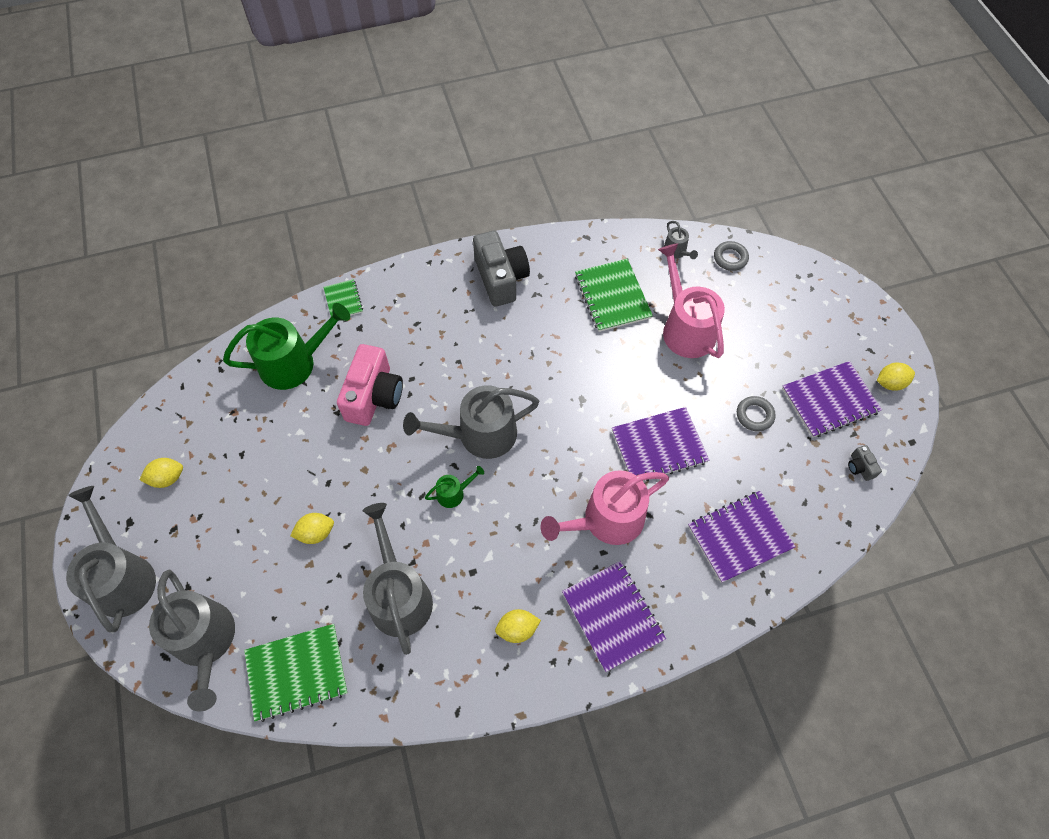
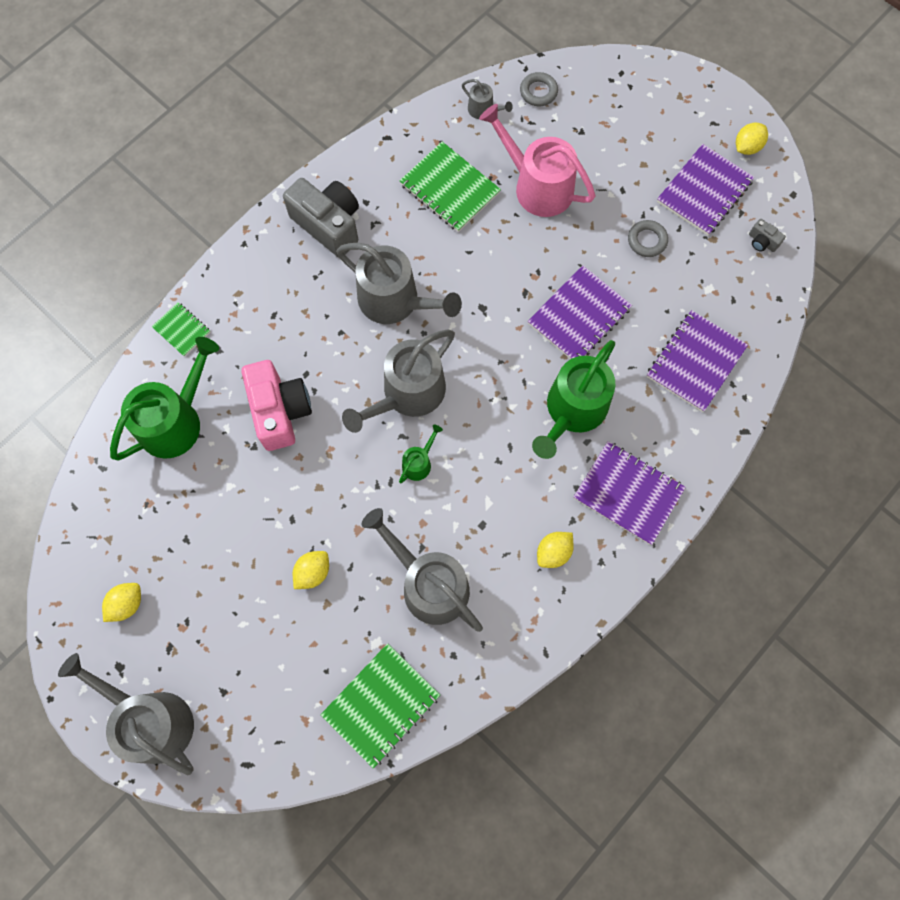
camera: 30 degrees left, 10 degrees up
grey watering can [149,570,235,712] -> grey watering can moved to [336,243,462,324]
pink watering can [541,470,669,545] -> green watering can [532,340,616,459]

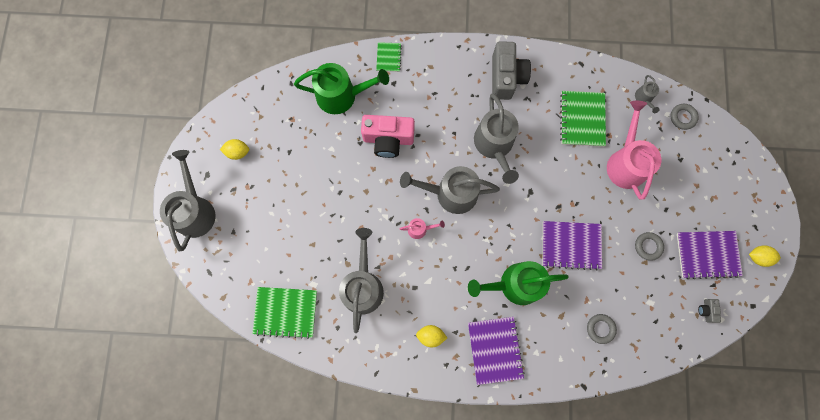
camera: 50 degrees right, 5 degrees up
pink camera [241,360,312,451] -> pink camera turned 60 degrees clockwise [361,115,415,158]
yellow lemon [293,551,329,589] -> none
green watering can [399,425,443,483] -> pink watering can [400,218,445,239]
purple notebook [647,310,748,412] -> grey ring [587,314,617,344]

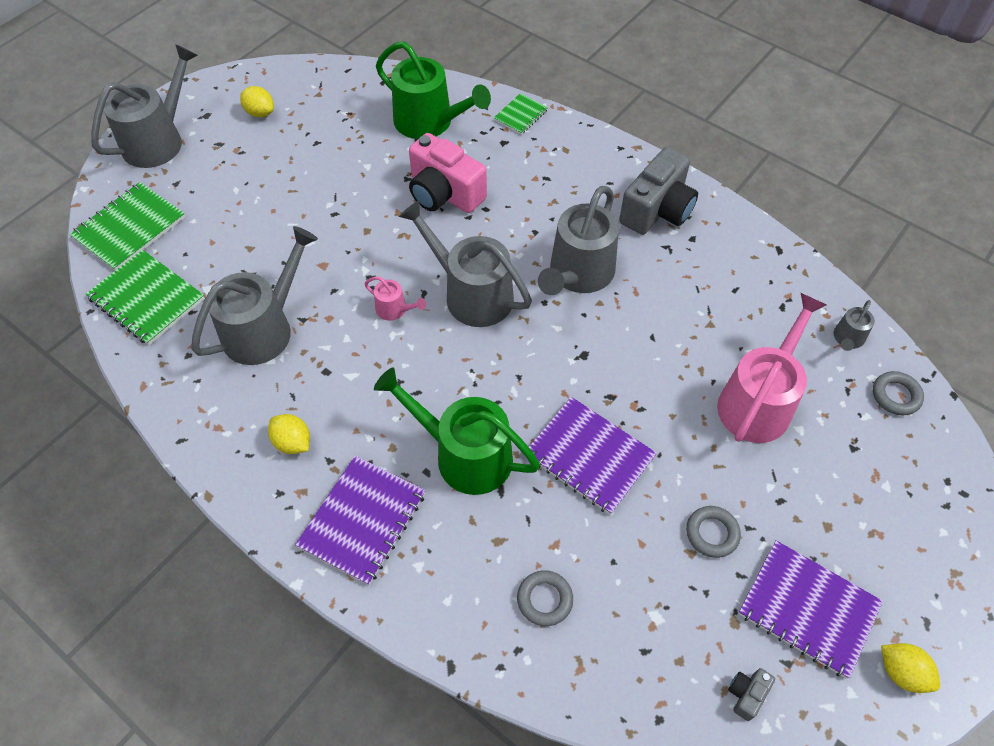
camera: 35 degrees right, 20 degrees down
green notebook [560,91,606,147] -> green notebook moved to [69,182,185,270]

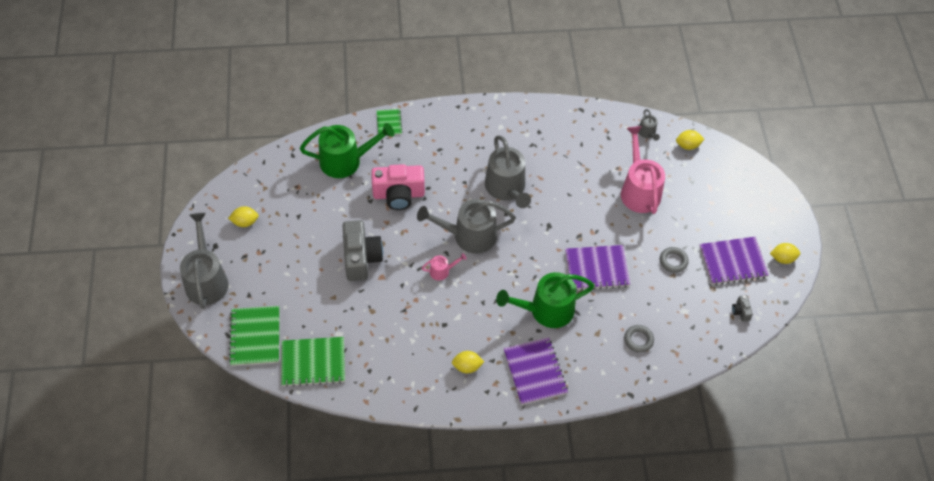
camera: 45 degrees left, 0 degrees up
grey watering can [191,226,318,365] -> none
grey camera [619,147,698,235] -> grey camera moved to [343,220,383,281]
grey ring [873,371,924,416] -> yellow lemon [676,130,704,150]

